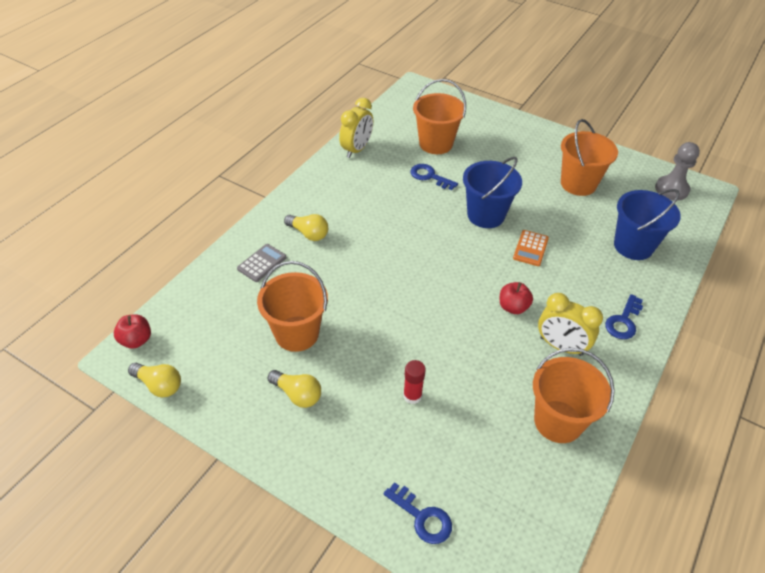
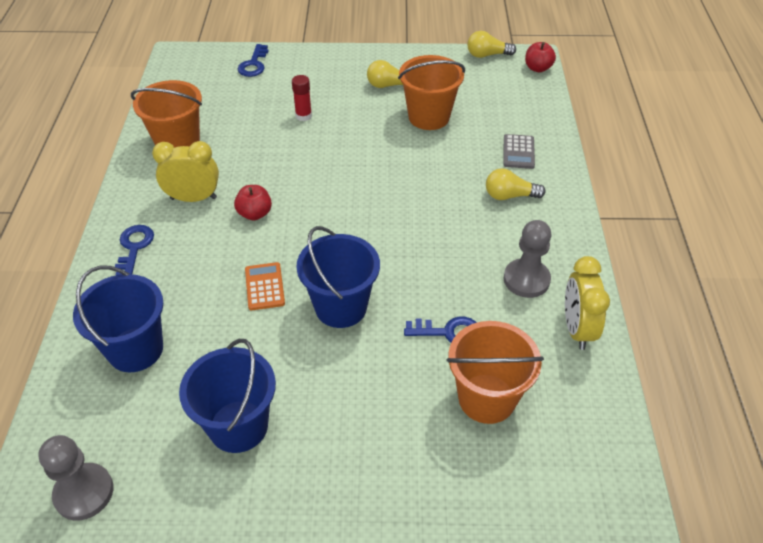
camera: 150 degrees right, 0 degrees up
blue key [383,482,452,544] -> blue key turned 90 degrees counterclockwise [238,44,269,77]
orange bucket [561,119,618,196] -> blue bucket [179,339,276,453]
none -> grey pawn [504,220,551,298]

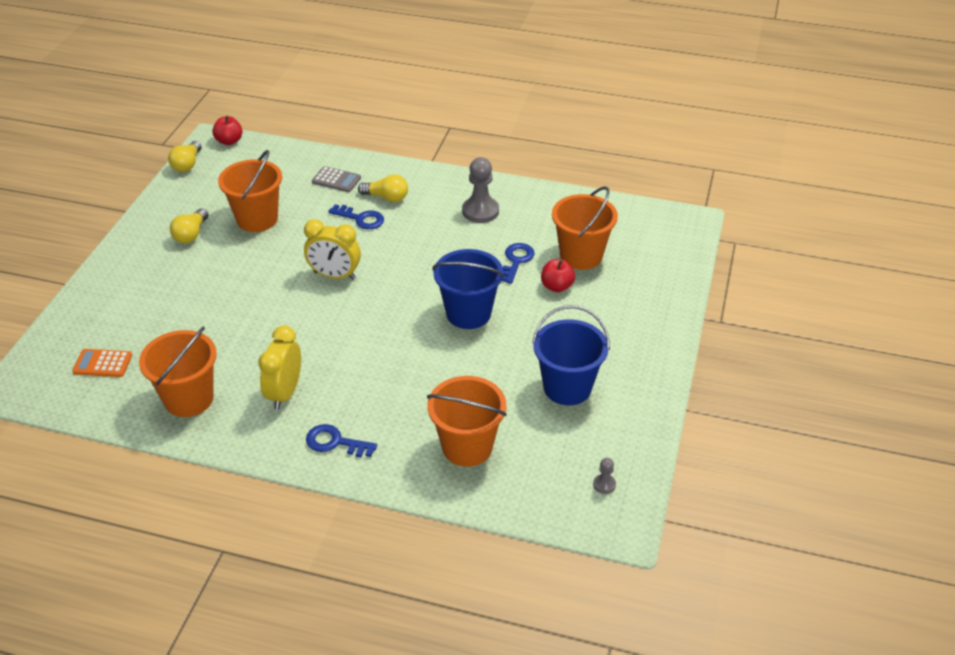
camera: 75 degrees left, 5 degrees down
grey pawn [38,435,113,520] -> grey pawn [593,458,616,494], size x0.47
blue bucket [73,265,163,373] -> orange bucket [427,376,507,467]
red apple [234,185,272,220] -> red apple moved to [541,259,575,292]
blue key [238,44,269,77] -> blue key moved to [328,204,384,229]
orange calculator [245,262,285,310] -> orange calculator moved to [72,349,132,377]
red glue stick [292,75,312,121] -> none
yellow light bulb [486,168,546,200] -> yellow light bulb turned 90 degrees counterclockwise [358,174,408,202]
yellow clock [565,256,610,350] -> yellow clock moved to [304,219,361,280]

